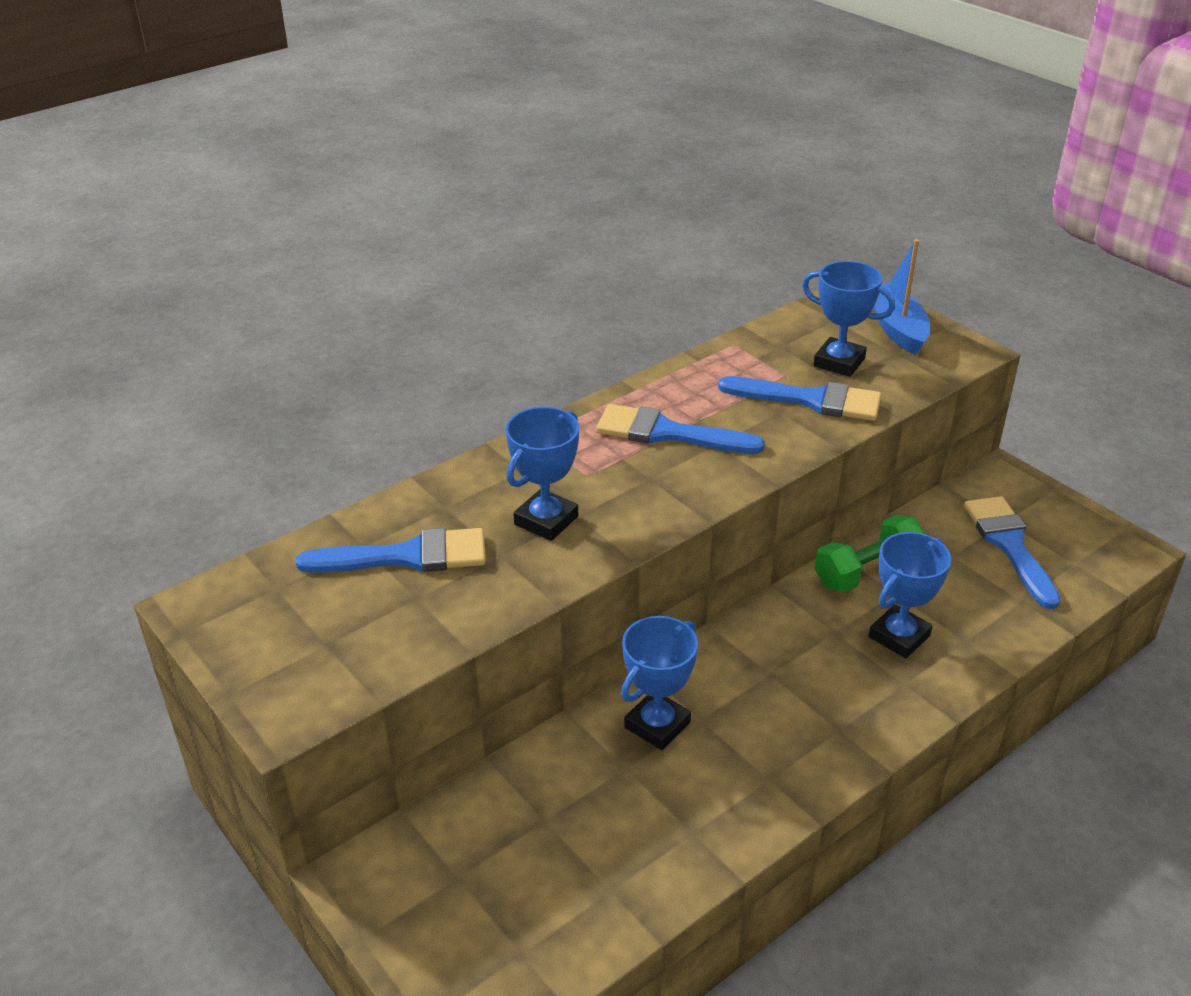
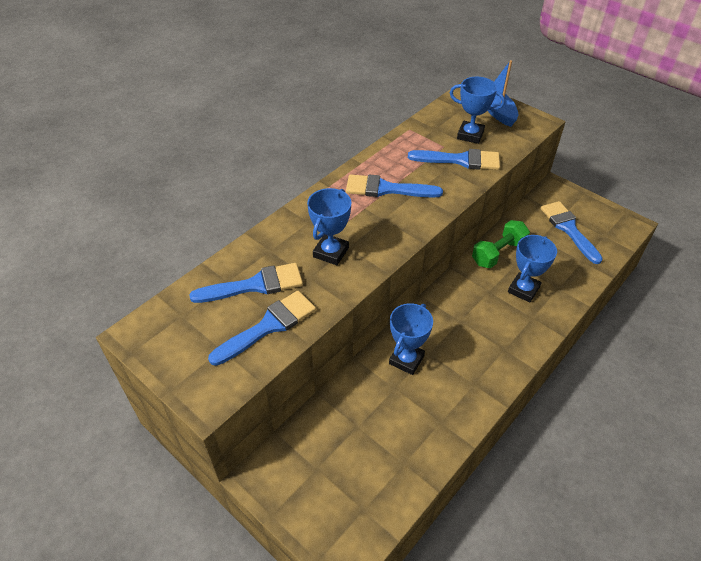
camera: 10 degrees left, 10 degrees up
none -> blue brush [208,291,316,366]

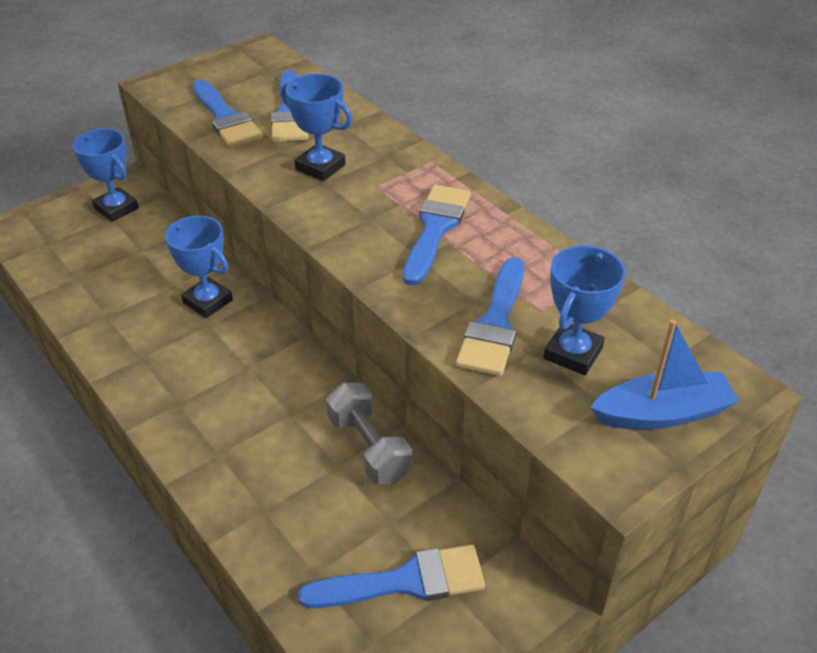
camera: 100 degrees right, 5 degrees down
green dumbbell [472,220,530,268] -> grey dumbbell [326,383,412,484]
blue trophy [508,235,557,303] -> blue trophy moved to [73,128,139,222]

